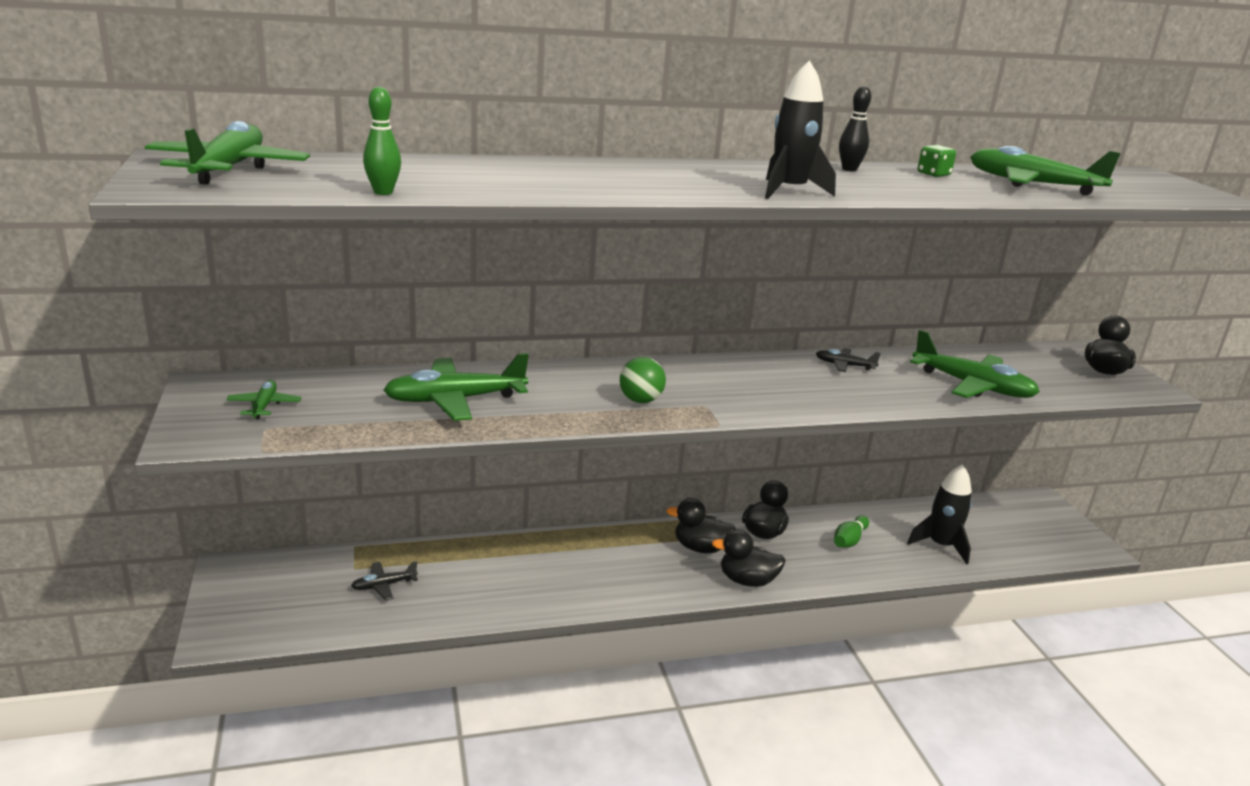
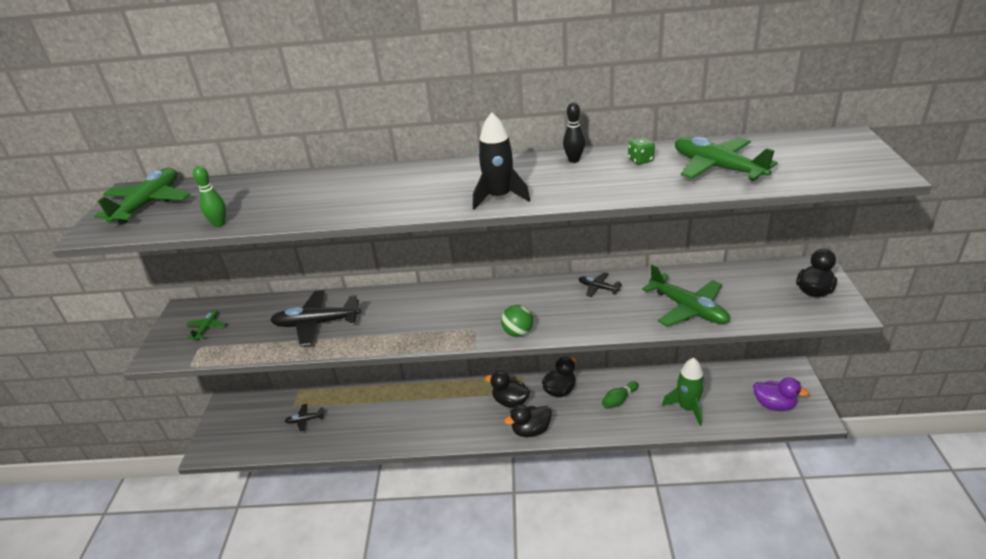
camera: 20 degrees right, 10 degrees up
green plane [383,353,529,421] -> black plane [270,290,361,347]
green ball [620,357,666,403] -> green ball moved to [501,305,533,337]
black duck [712,529,786,587] -> black duck turned 45 degrees counterclockwise [504,404,552,437]
black rocket [907,464,972,564] -> green rocket [662,358,705,426]
none -> purple duck [753,377,809,411]

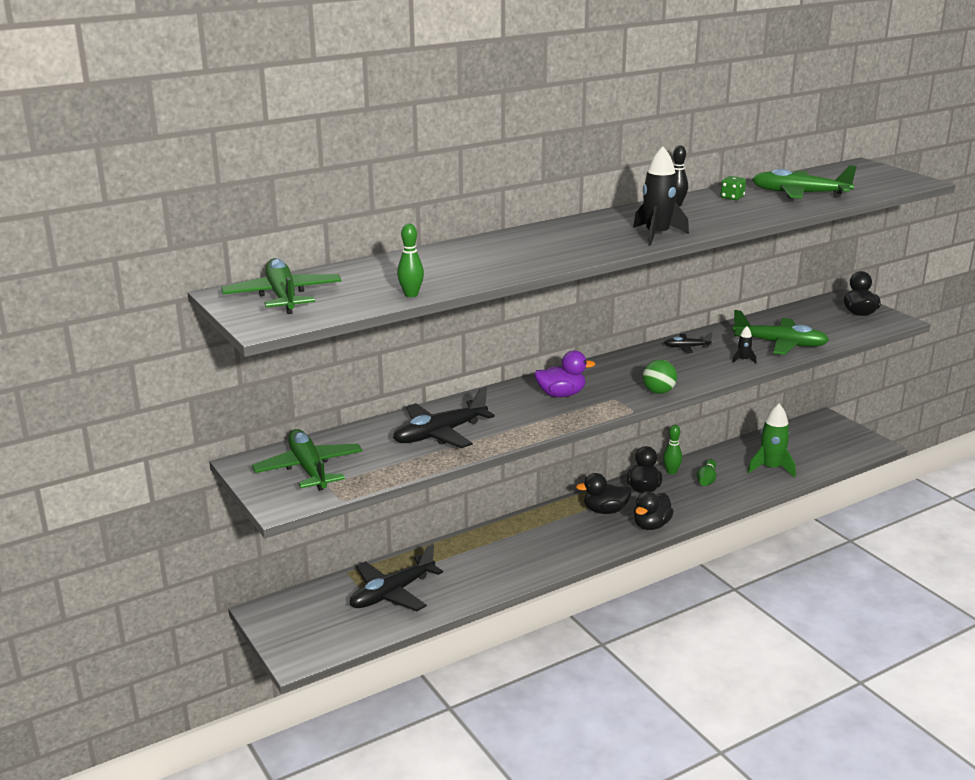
camera: 35 degrees left, 10 degrees down
green plane [186,310,227,341] -> green plane [252,429,362,491], size x1.99
black plane [285,404,325,433] -> black plane [350,544,443,611], size x1.99
purple duck [753,377,809,411] -> purple duck moved to [534,350,595,397]
none -> green bowling pin [663,425,682,474]
none -> black rocket [732,326,756,363]

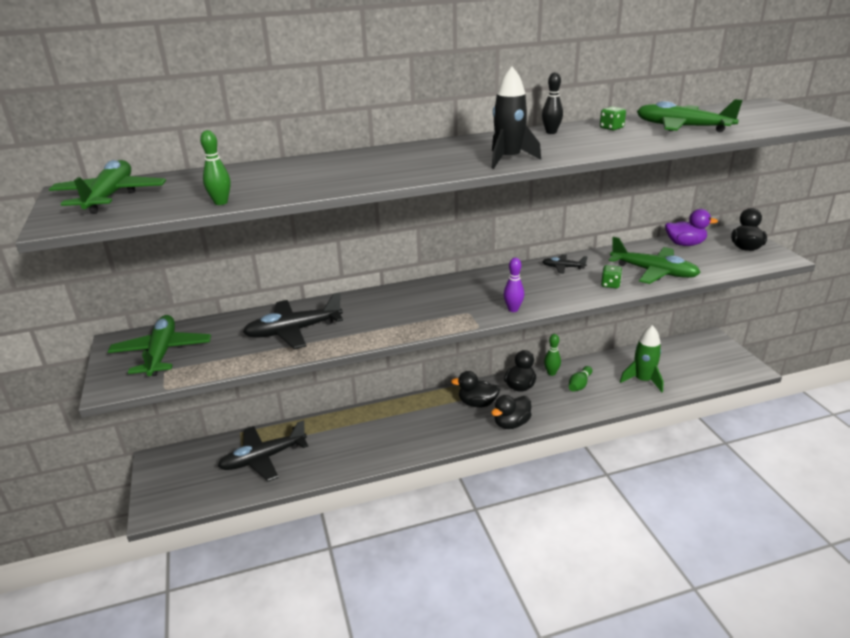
camera: 15 degrees right, 5 degrees up
purple duck [534,350,595,397] -> purple duck moved to [665,209,718,246]
green ball [643,360,677,394] -> purple bowling pin [504,258,524,312]
black rocket [732,326,756,363] -> green dice [601,265,622,288]

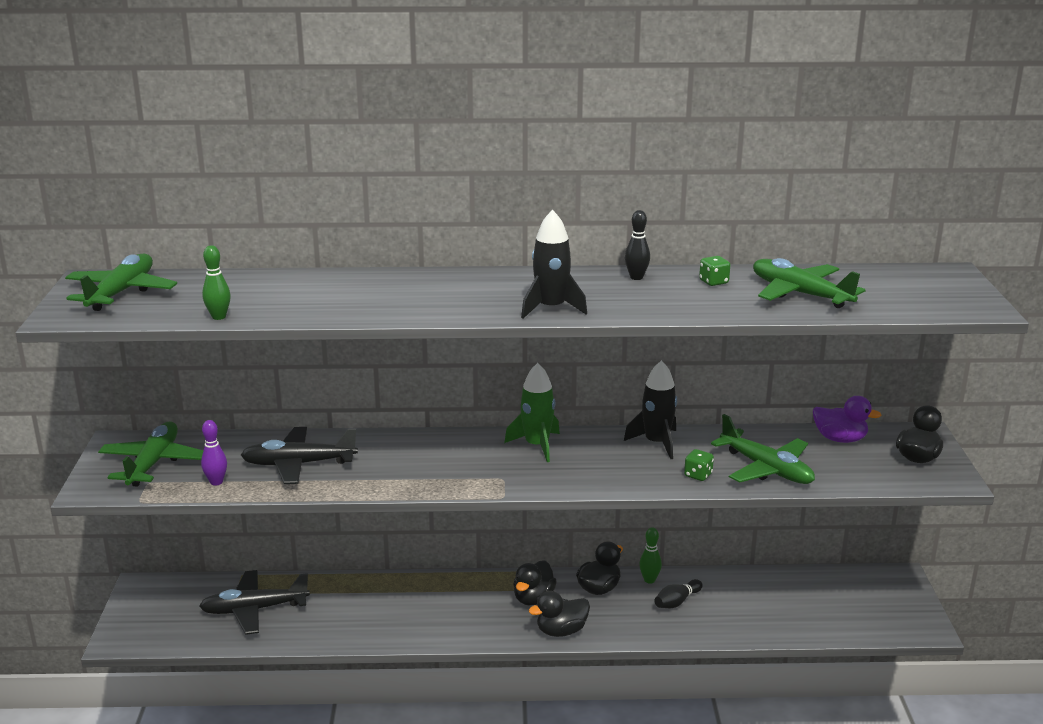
camera: 15 degrees right, 5 degrees down
black duck [451,371,500,407] -> black duck turned 90 degrees counterclockwise [513,560,557,606]
purple bowling pin [504,258,524,312] -> purple bowling pin moved to [201,420,227,486]
black plane [542,254,588,274] -> black rocket [624,360,677,459]
green bowling pin [569,366,592,392] -> black bowling pin [654,579,703,608]
green rocket [620,325,664,392] -> green rocket moved to [504,363,560,462]

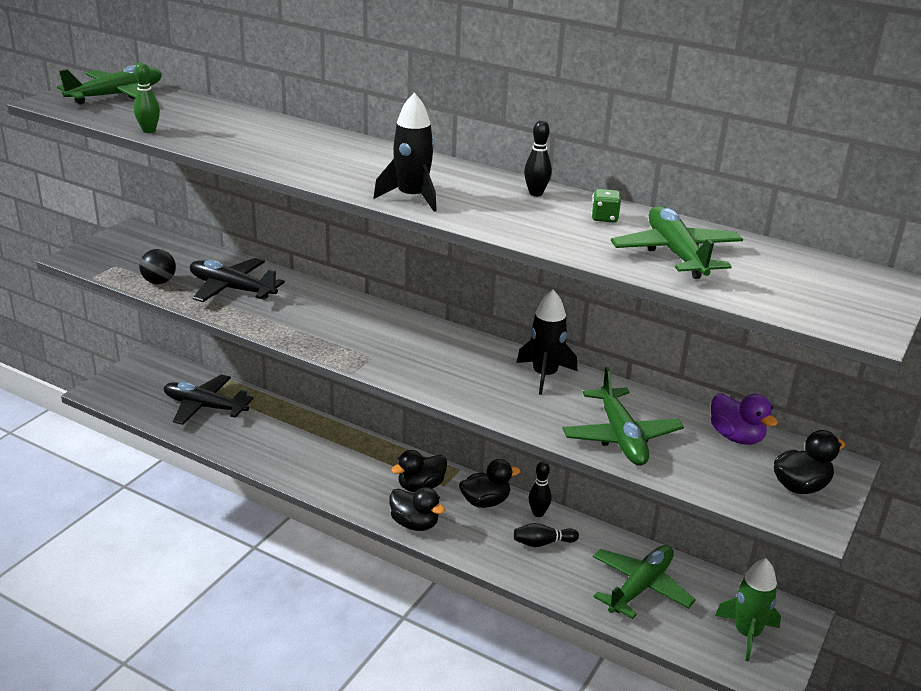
camera: 30 degrees right, 5 degrees up
green plane [98,421,203,486] -> green plane moved to [593,545,696,619]
purple bowling pin [201,420,227,486] -> black ball [139,249,176,284]
green rocket [504,363,560,462] -> green rocket moved to [715,558,781,662]
black duck [529,591,590,637] -> black duck turned 150 degrees counterclockwise [390,487,445,531]
green bowling pin [639,527,662,584] -> black bowling pin [528,461,552,517]
green dice [684,449,714,481] -> none

